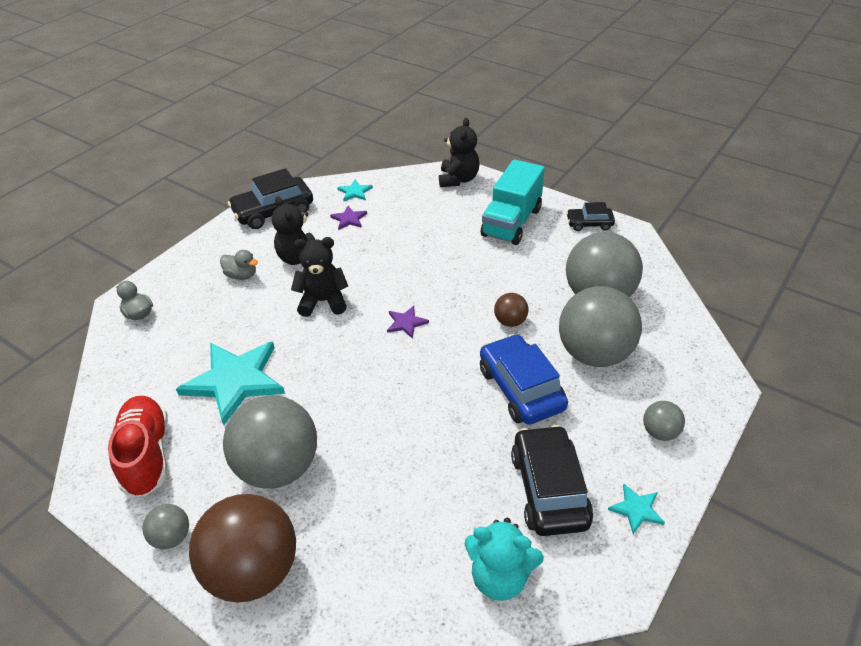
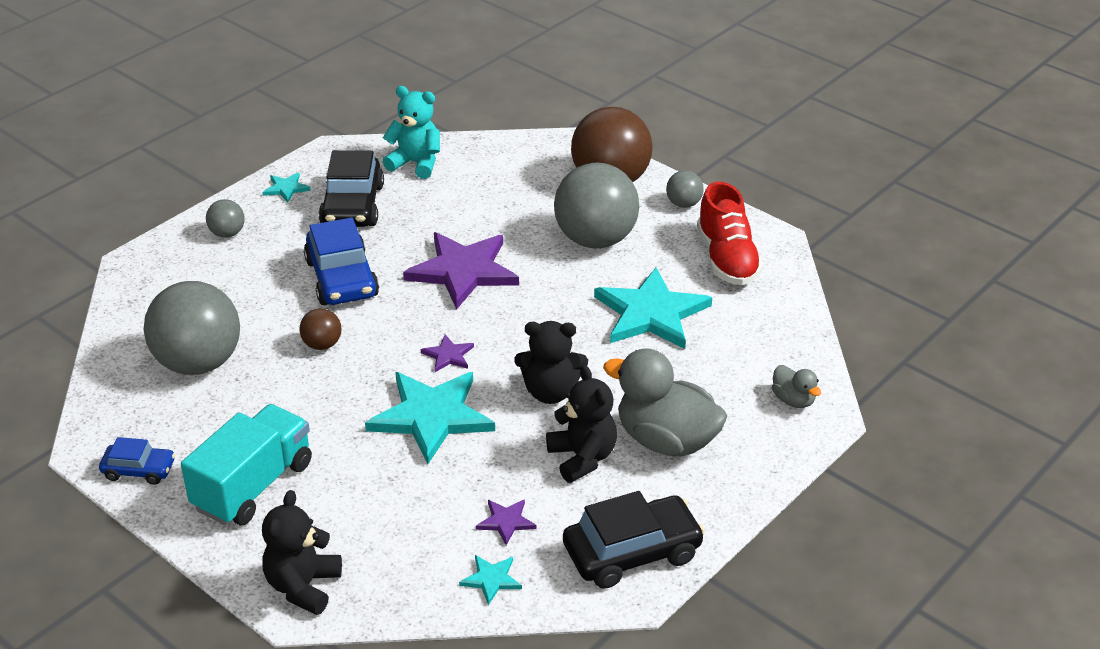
camera: 175 degrees left, 5 degrees down
grey duck [220,250,258,280] -> grey duck [603,349,727,457], size x2.11
grey ball [559,286,642,367] -> none
black car [566,202,615,231] -> blue car [99,437,175,485]
none -> turquoise star [365,372,495,464]
none -> purple star [403,232,519,310]

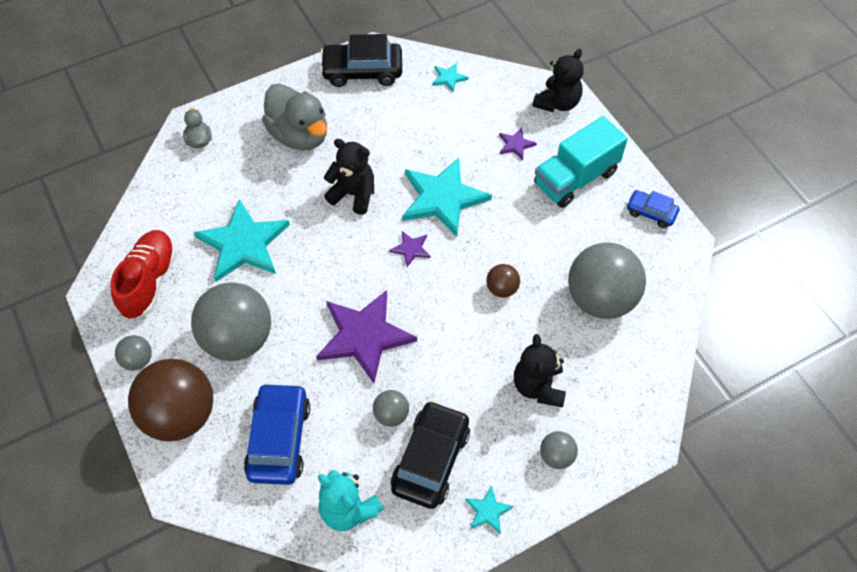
camera: 160 degrees left, 20 degrees up
blue car [304,218,379,305] -> blue car moved to [244,382,310,485]
purple star [476,499,537,545] -> purple star moved to [499,128,537,160]
black teddy bear [546,365,617,483] -> black teddy bear moved to [514,334,566,407]
none -> grey ball [373,390,409,427]

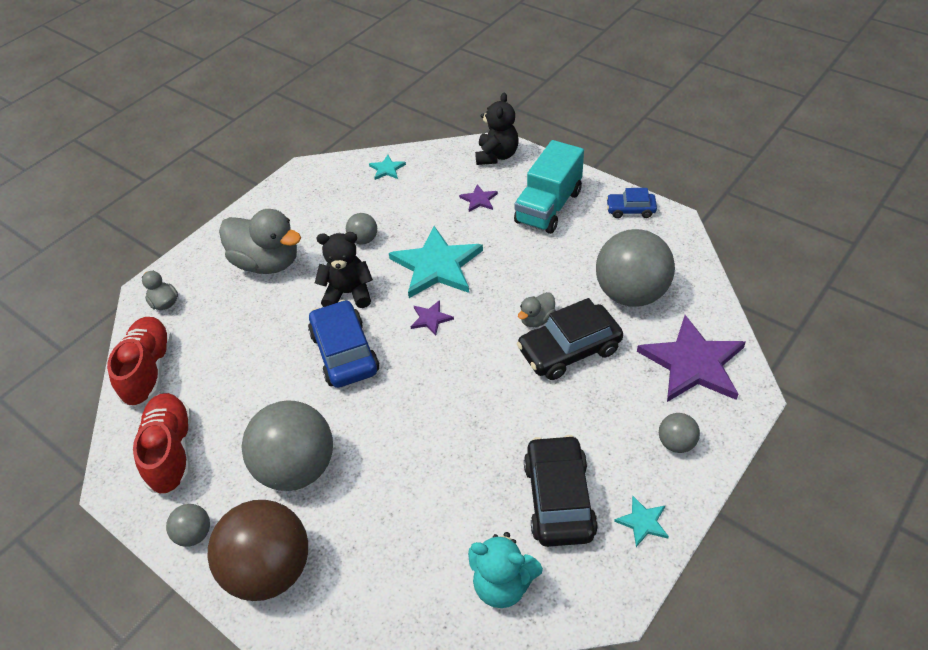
camera: 20 degrees left, 10 degrees down
turquoise star [194,199,290,282] -> none
blue car [244,382,310,485] -> blue car moved to [308,300,379,388]
purple star [316,290,417,383] -> purple star moved to [637,315,746,402]
black car [320,34,402,87] -> black car moved to [517,298,623,380]
grey ball [373,390,409,427] -> grey ball moved to [346,213,377,245]
brown ball [486,264,520,298] -> grey duck [518,292,556,327]
black teddy bear [514,334,566,407] -> none
none -> red shoe [107,317,172,407]

